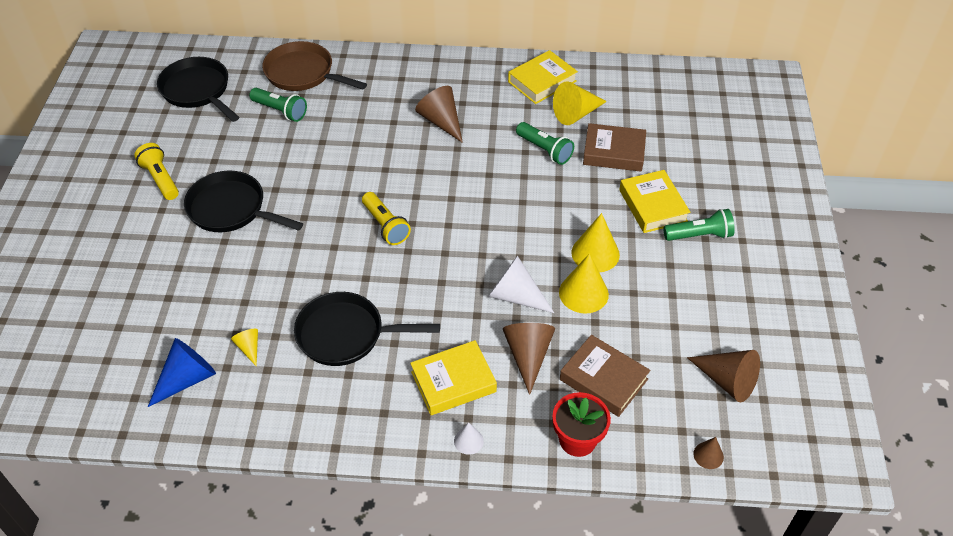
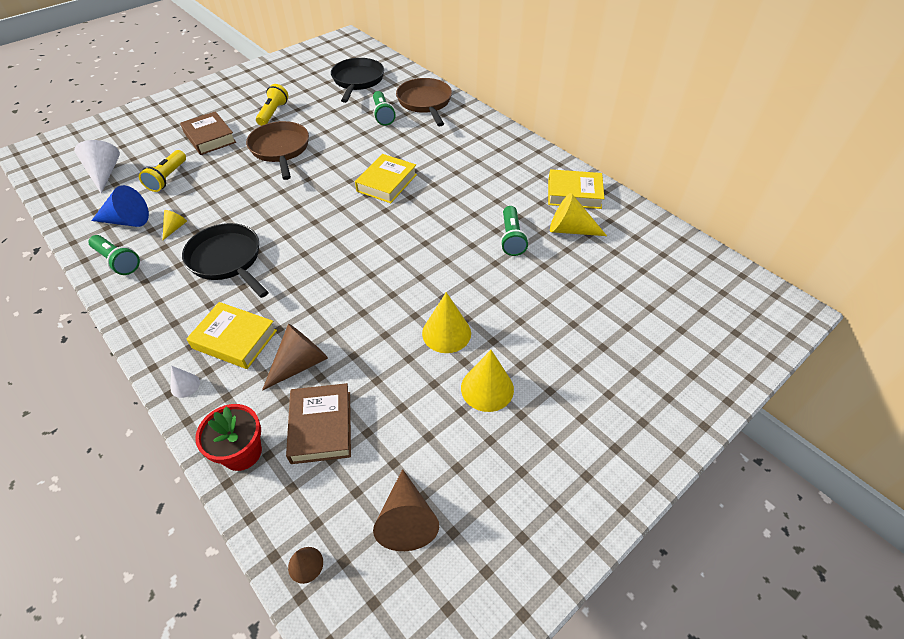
camera: 45 degrees right, 0 degrees up
black pan [184,171,303,232] -> brown pan [246,121,309,180]
yellow flashlight [362,192,411,245] -> yellow flashlight moved to [139,150,186,192]
brown cone [415,86,463,143] -> none
white cone [488,256,554,313] -> white cone moved to [74,140,120,194]
yellow cone [559,253,609,313] -> yellow cone moved to [461,350,514,412]
brown book [583,123,646,172] -> brown book moved to [180,111,236,155]
yellow book [619,170,690,233] -> yellow book moved to [355,154,417,203]
green flashlight [664,209,735,241] -> green flashlight moved to [88,235,140,275]

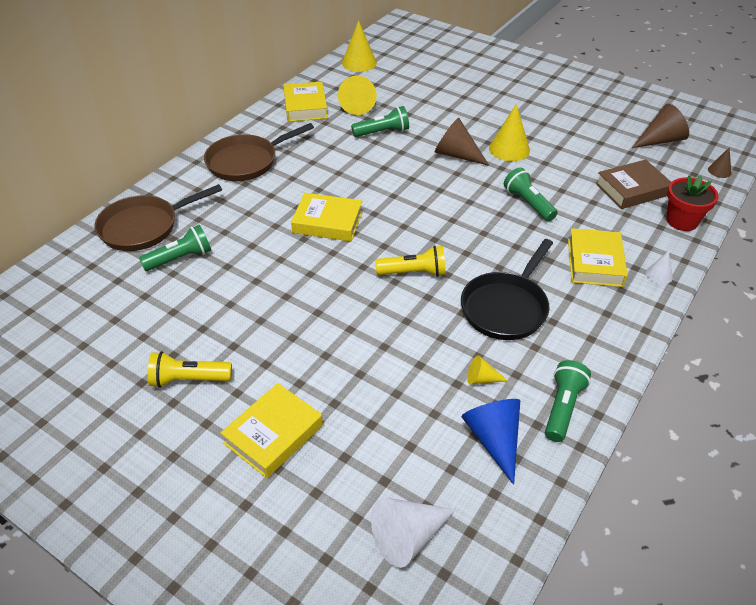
camera: 105 degrees left, 5 degrees down
yellow flashlight [139,150,186,192] -> yellow flashlight moved to [375,245,446,277]
brown book [180,111,236,155] -> yellow book [220,383,323,478]
brown pan [246,121,309,180] -> brown pan moved to [204,123,314,181]
brown cone [262,323,328,391] -> brown cone moved to [435,118,489,166]
black pan [331,58,384,103] -> none
yellow cone [461,350,514,412] -> yellow cone moved to [342,20,377,72]
none -> green flashlight [504,167,558,221]

